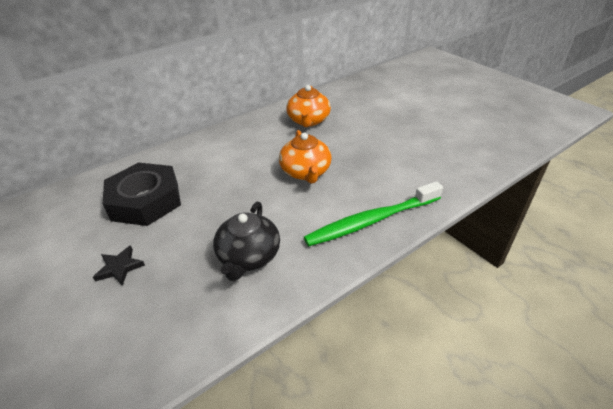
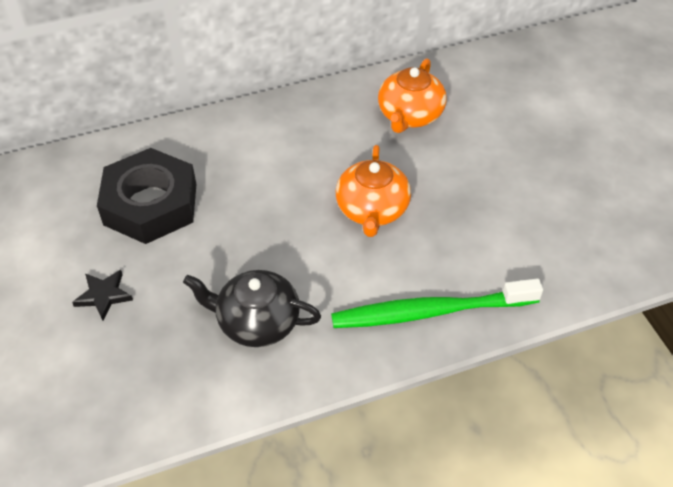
camera: 15 degrees right, 10 degrees up
black teapot [213,202,280,281] -> black teapot turned 75 degrees clockwise [183,270,321,347]

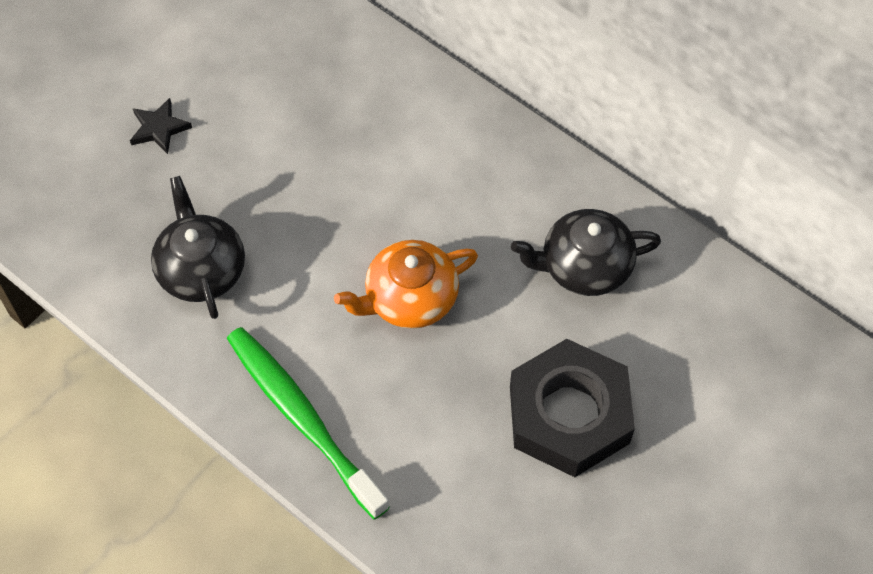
camera: 60 degrees right, 10 degrees up
black nut [97,148,196,244] -> black nut moved to [510,339,635,477]
orange teapot [378,58,447,133] -> black teapot [511,209,661,296]

